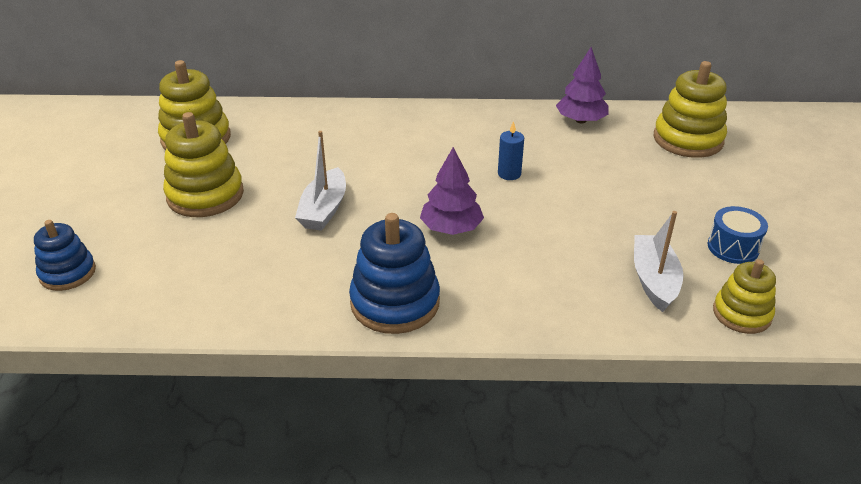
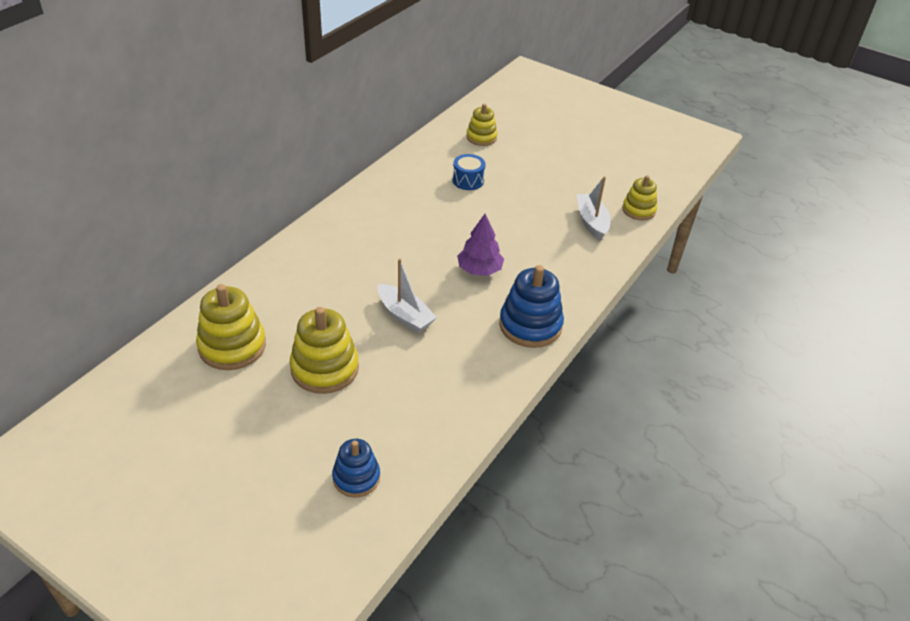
camera: 60 degrees left, 5 degrees up
blue candle [498,121,524,180] -> none
purple tree [556,47,609,123] -> none
white boat [634,211,684,312] -> white boat turned 45 degrees clockwise [576,176,611,241]
yellow stacking toy [654,61,727,158] -> yellow stacking toy [466,104,498,146], size x0.63
blue drum [708,206,768,264] -> blue drum moved to [452,154,486,190]

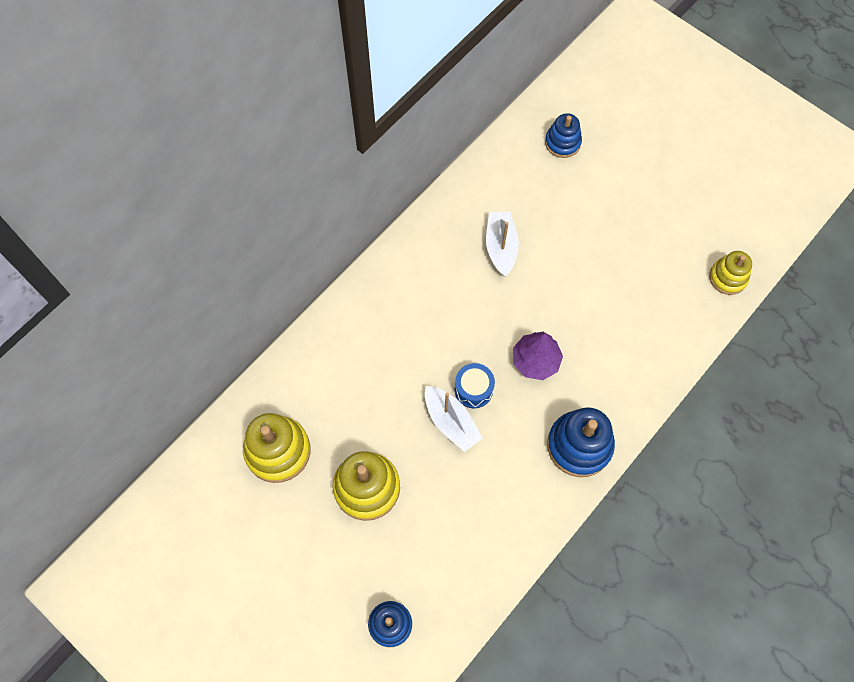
camera: 10 degrees right, 25 degrees up
blue drum [452,154,486,190] -> blue drum moved to [455,363,495,408]
yellow stacking toy [466,104,498,146] -> blue stacking toy [545,113,582,158]
white boat [576,176,611,241] -> white boat moved to [486,211,519,276]

